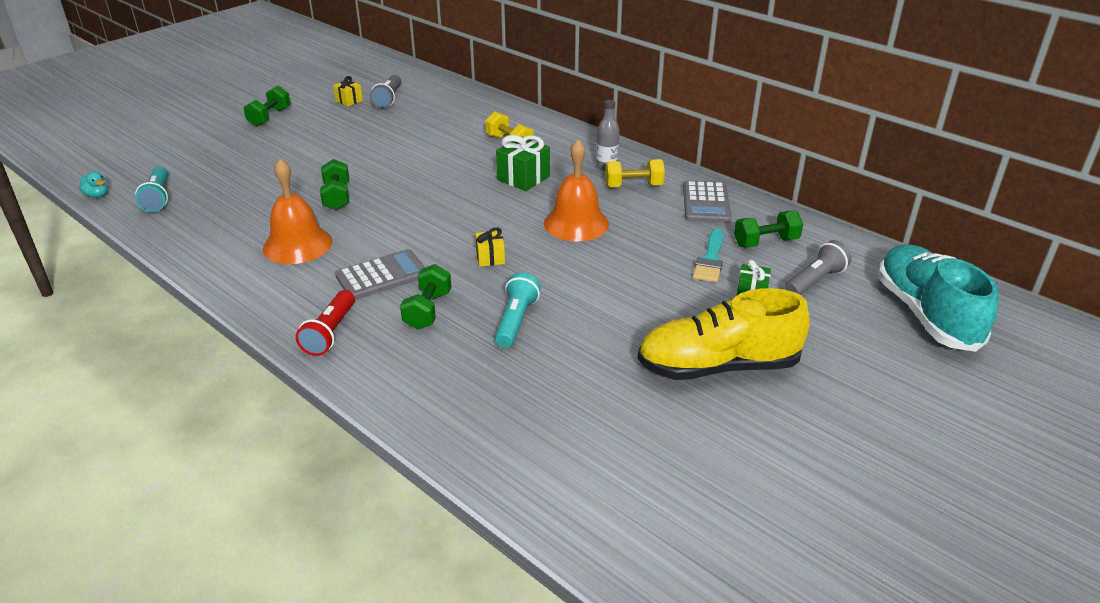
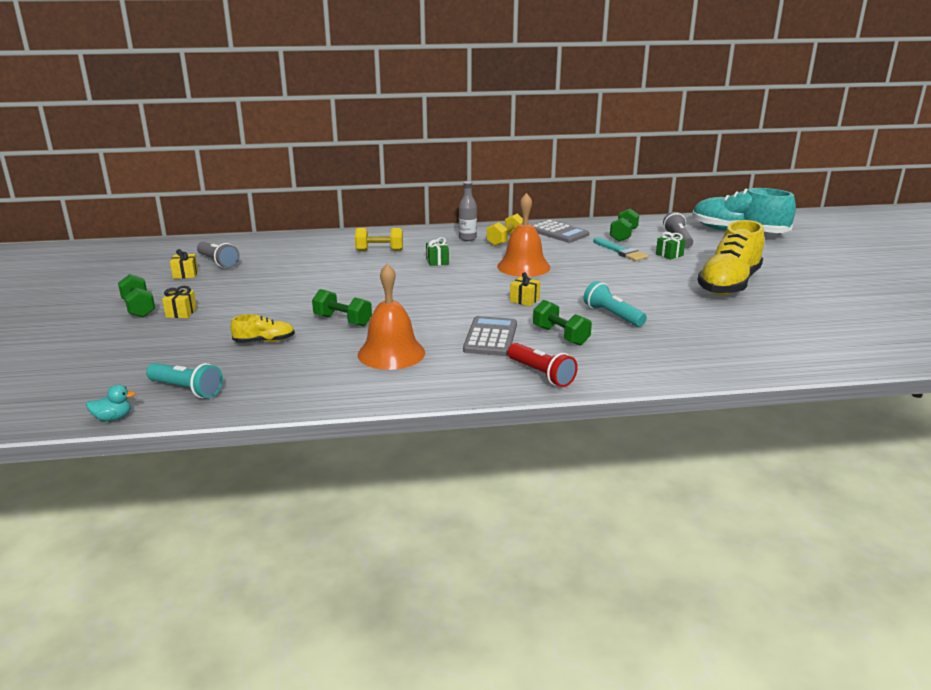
camera: 50 degrees left, 10 degrees down
green gift [496,135,550,191] -> green gift [426,237,449,266], size x0.60
none -> yellow gift [162,286,197,318]
none -> yellow shoe [231,314,295,343]

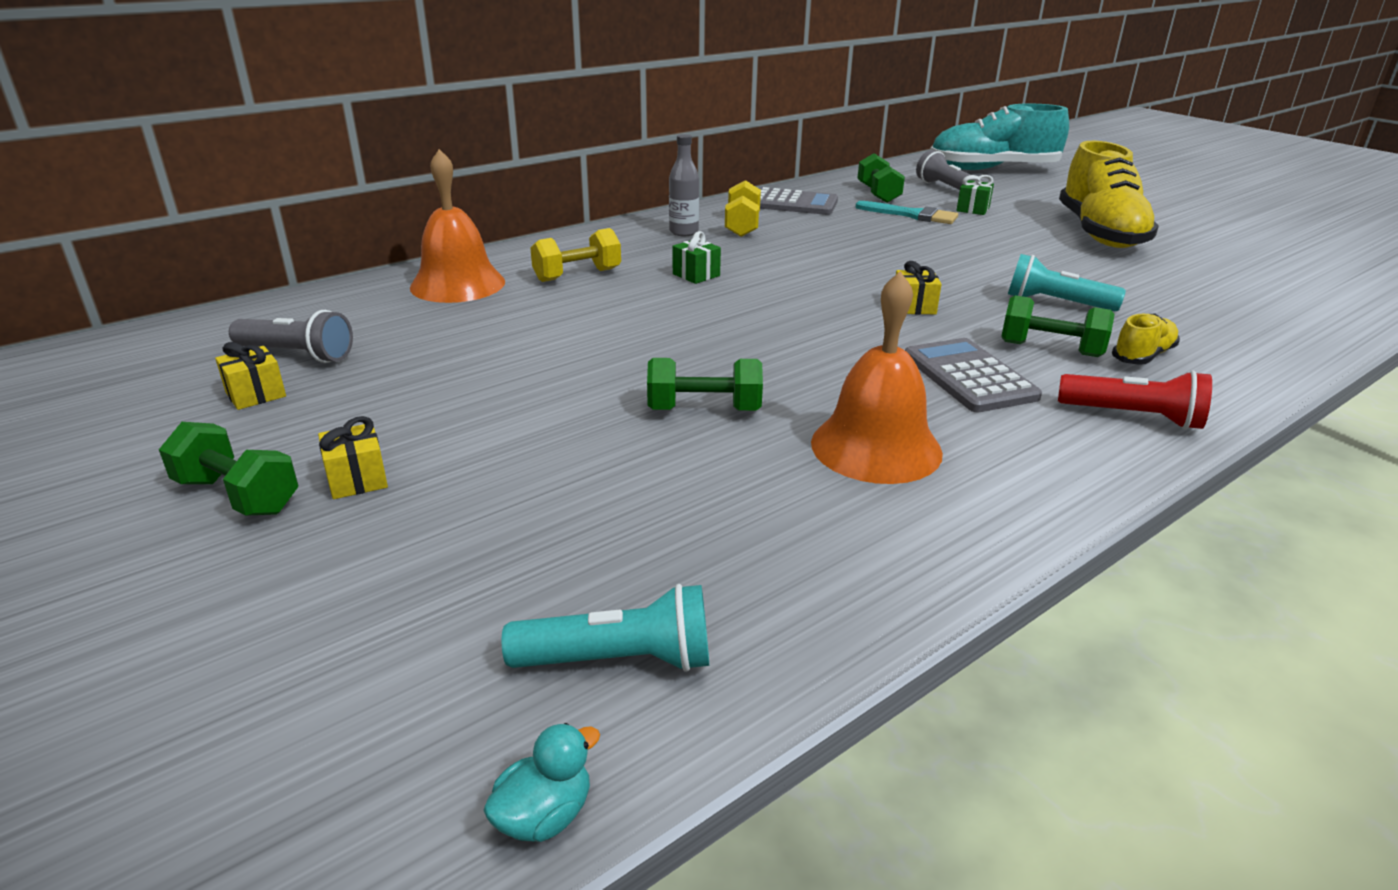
camera: 30 degrees left, 5 degrees up
yellow shoe [231,314,295,343] -> yellow shoe moved to [1112,314,1180,365]
orange bell [497,193,550,277] -> orange bell moved to [410,149,505,303]

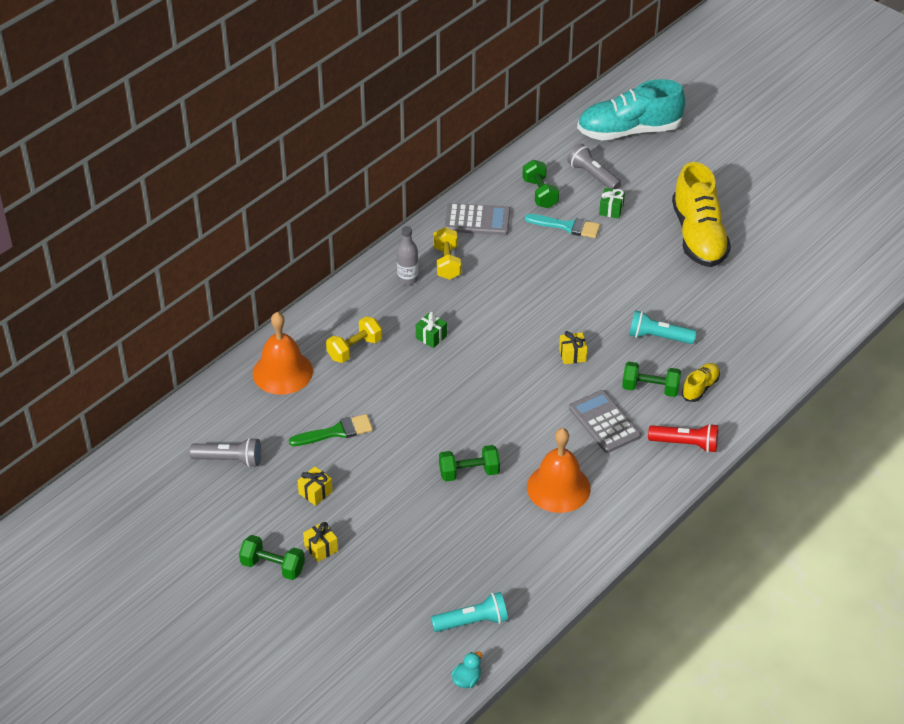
camera: 10 degrees left, 15 degrees up
yellow gift [215,342,286,410] -> yellow gift moved to [297,466,333,506]
none -> green brush [289,414,373,446]

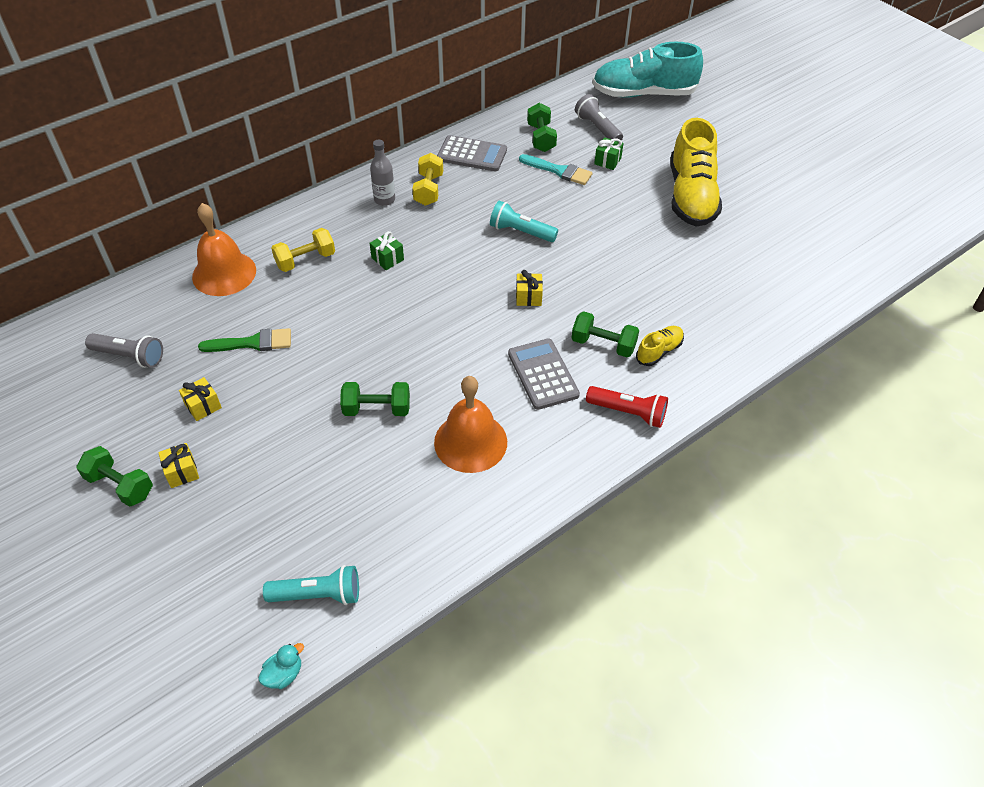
camera: 10 degrees right, 5 degrees up
turquoise flashlight [629,310,697,344] -> turquoise flashlight moved to [490,201,558,242]

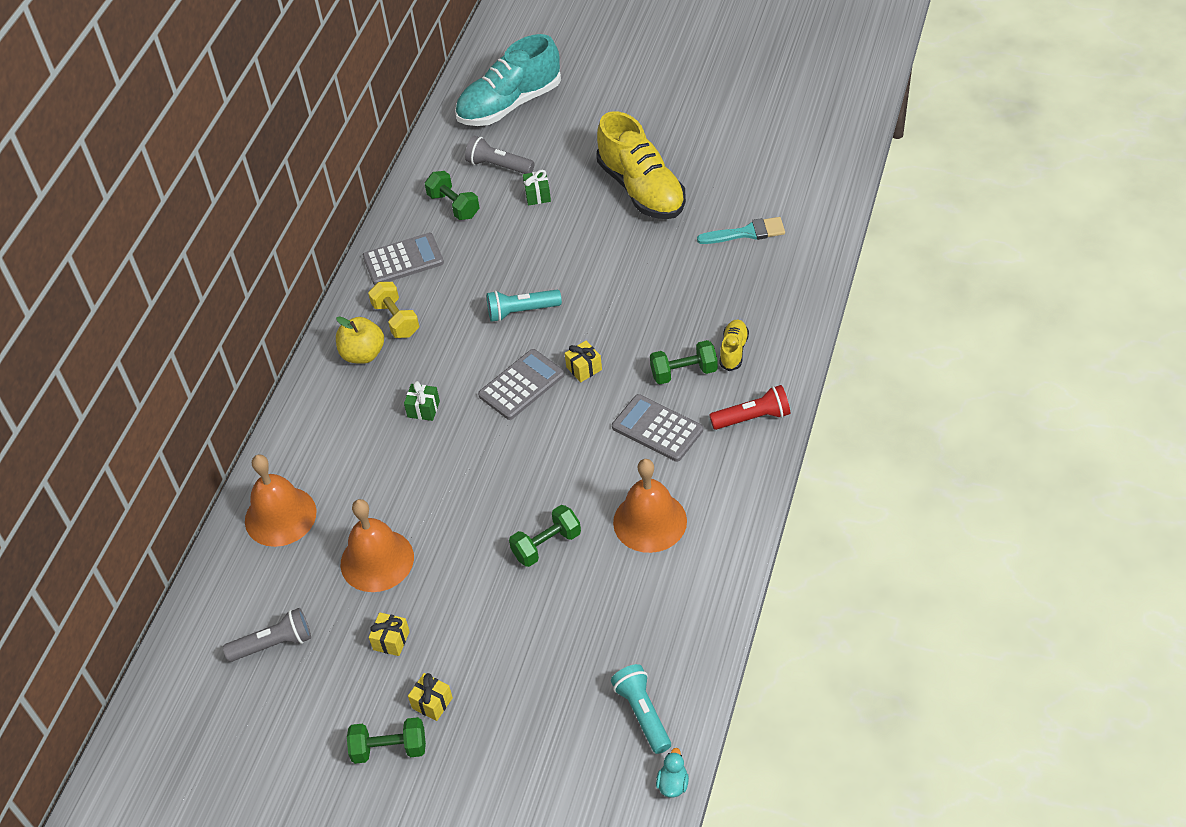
camera: 30 degrees left, 0 degrees up
green brush [198,328,291,352] -> orange bell [341,499,414,592]
turquoise flashlight [263,565,359,605] -> turquoise flashlight turned 75 degrees counterclockwise [611,664,671,754]
yellow dumbbell [271,228,335,272] -> none
grey bottle [370,140,395,206] -> yellow apple [336,316,384,364]
turquoise brush [519,154,592,185] -> turquoise brush moved to [697,217,785,244]
none -> grey calculator [478,349,565,420]

